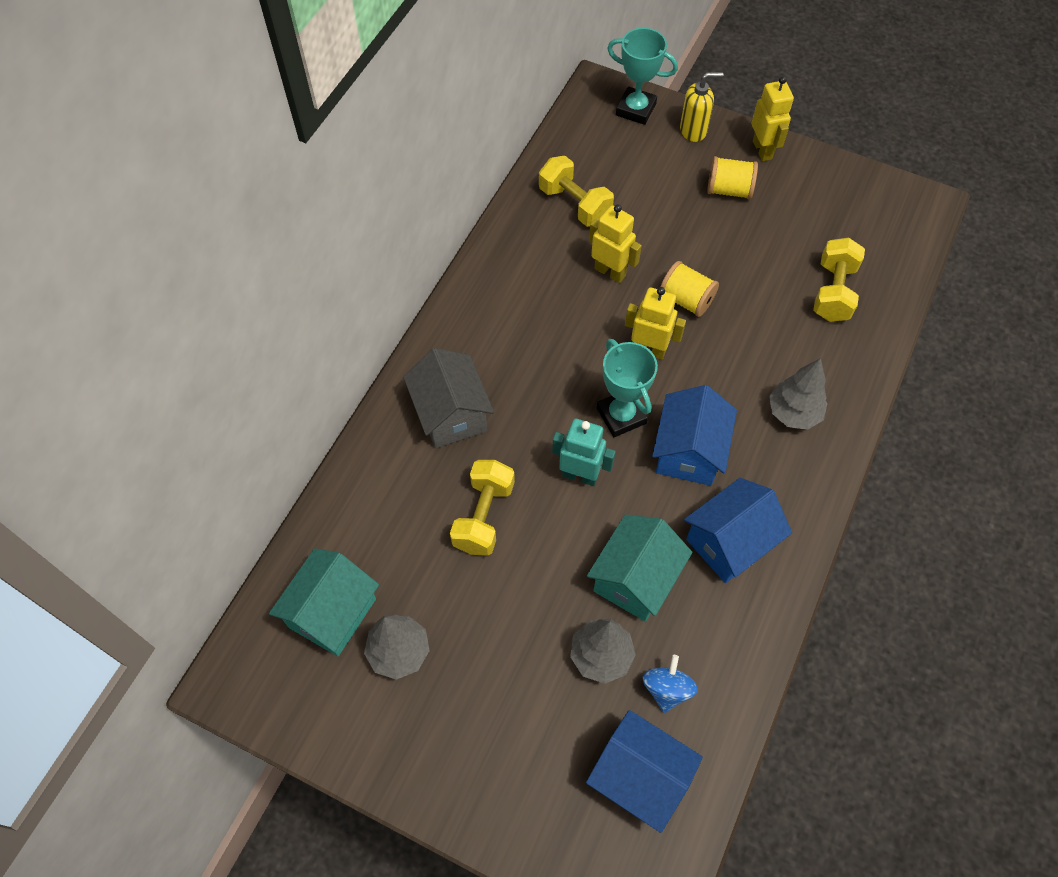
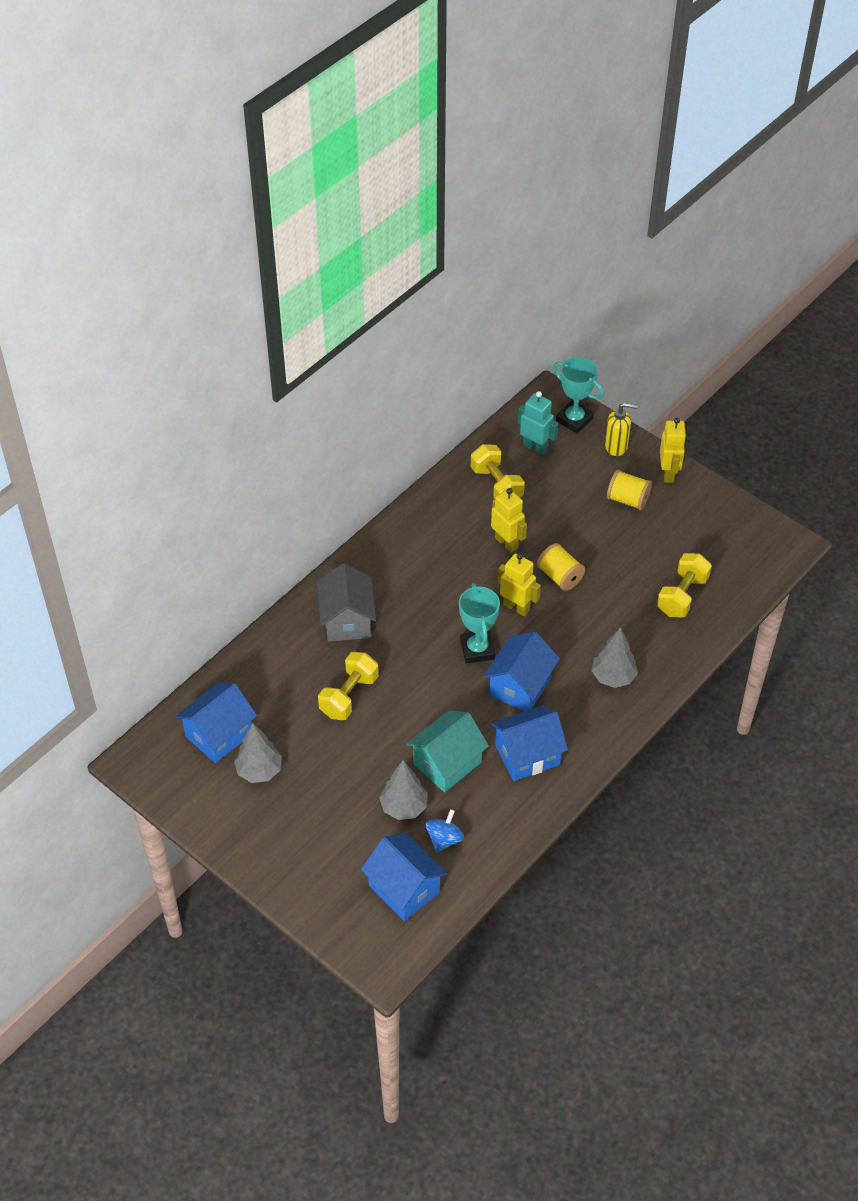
camera: 15 degrees right, 10 degrees down
turquoise house [269,548,379,656] -> blue house [175,682,257,763]
turquoise robot [552,419,616,486] -> turquoise robot moved to [518,391,558,455]

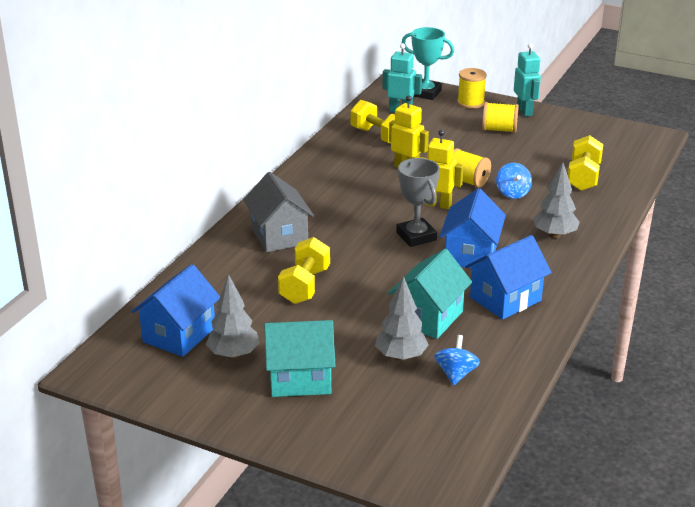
camera: 15 degrees left, 20 degrees down
blue house [361,834,447,921] -> none
turquoise trophy [459,583,500,664] -> grey trophy [396,158,440,247]
yellow soap dispenser [605,402,638,456] -> yellow spool [457,68,487,109]
yellow robot [660,418,686,483] -> turquoise robot [514,43,541,117]
none -> turquoise house [264,320,336,397]
none -> blue spinning top [496,163,532,199]

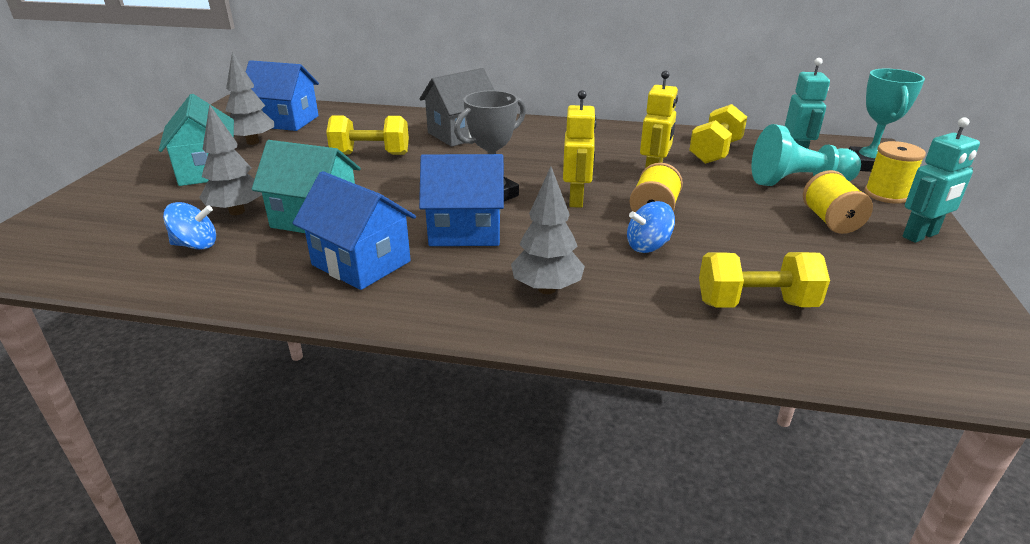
camera: 75 degrees right, 0 degrees up
none -> turquoise pawn [751,124,861,186]

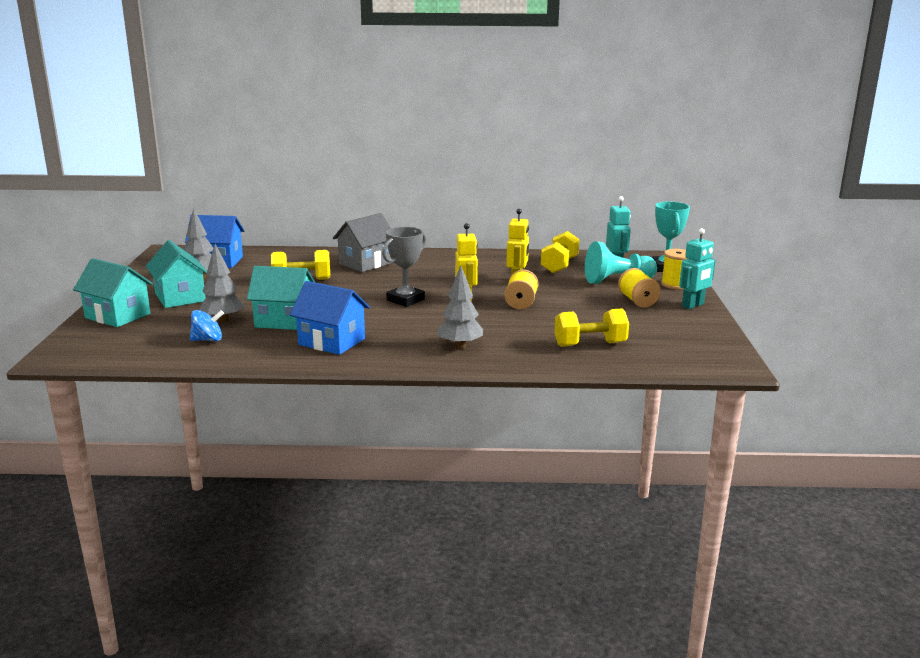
camera: 10 degrees left, 10 degrees down
blue house [419,154,504,246] -> none
blue spinning top [627,201,675,253] -> none
none -> turquoise house [73,258,153,327]

